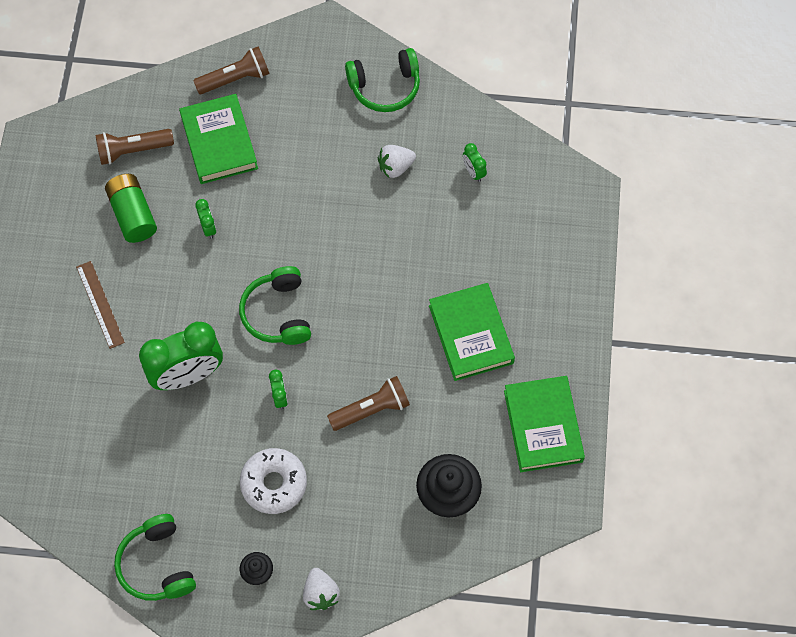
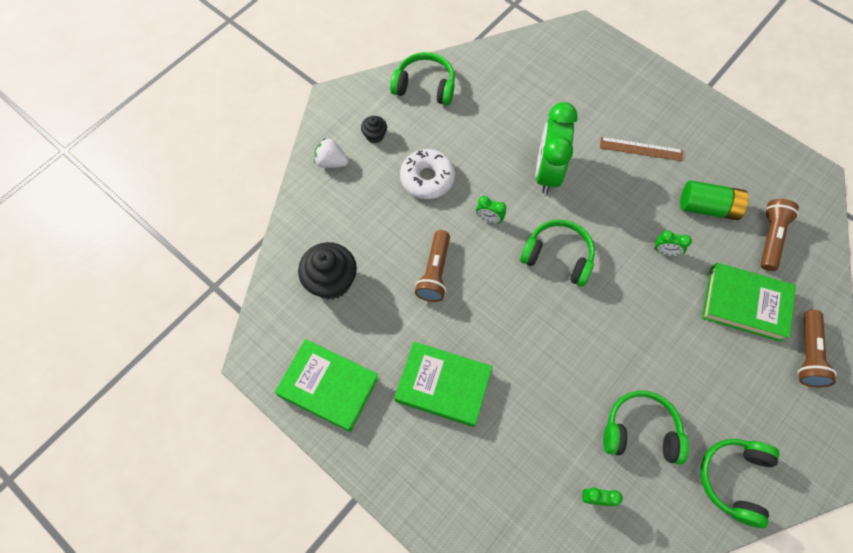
camera: 125 degrees right, 0 degrees up
white strawberry [378,145,416,178] -> green headphones [603,391,689,464]

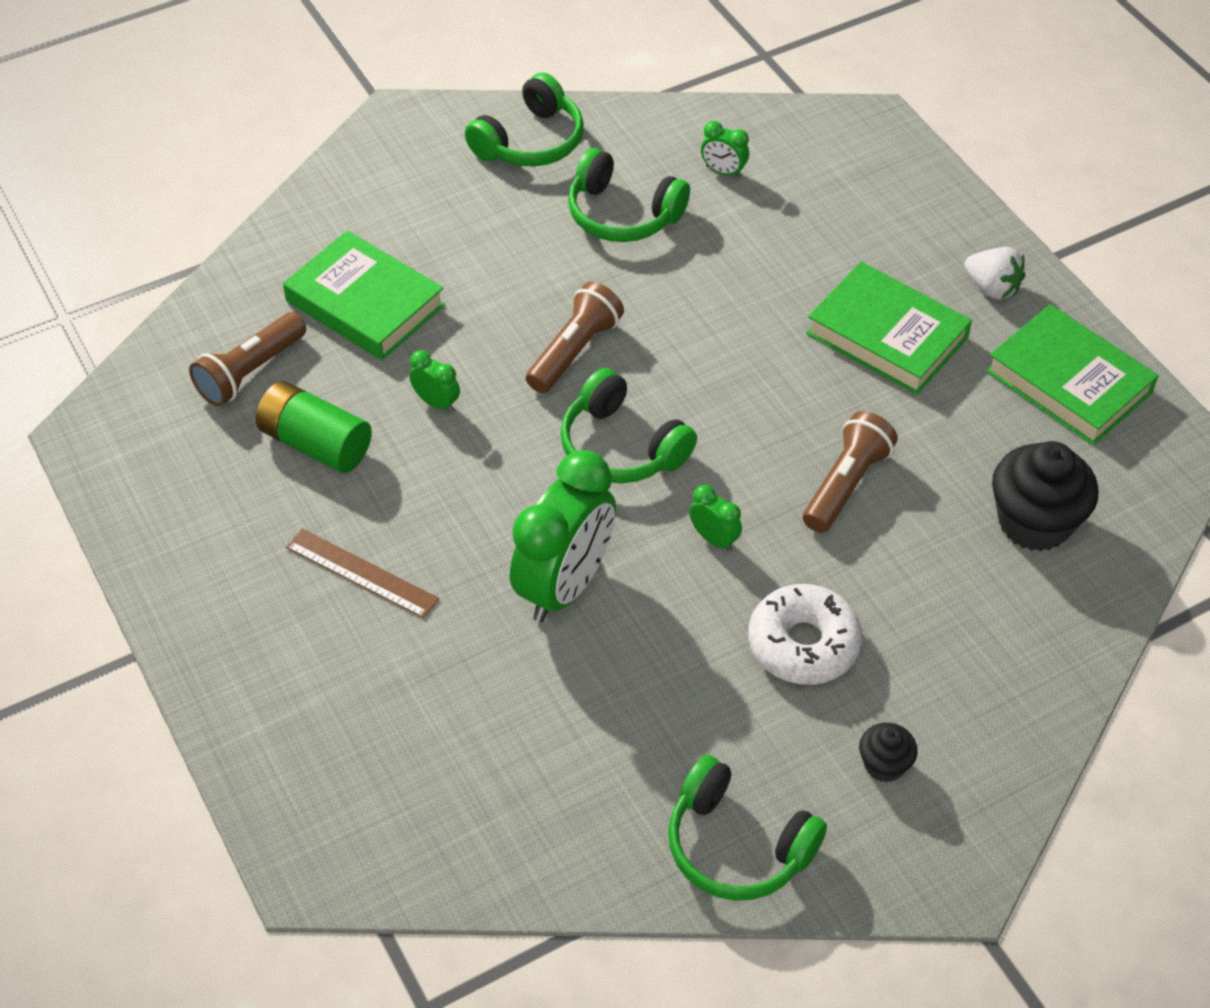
camera: 160 degrees left, 15 degrees down
white strawberry [314,138,349,168] -> white strawberry moved to [964,247,1025,300]
brown flashlight [797,310,837,387] -> brown flashlight moved to [526,282,624,393]

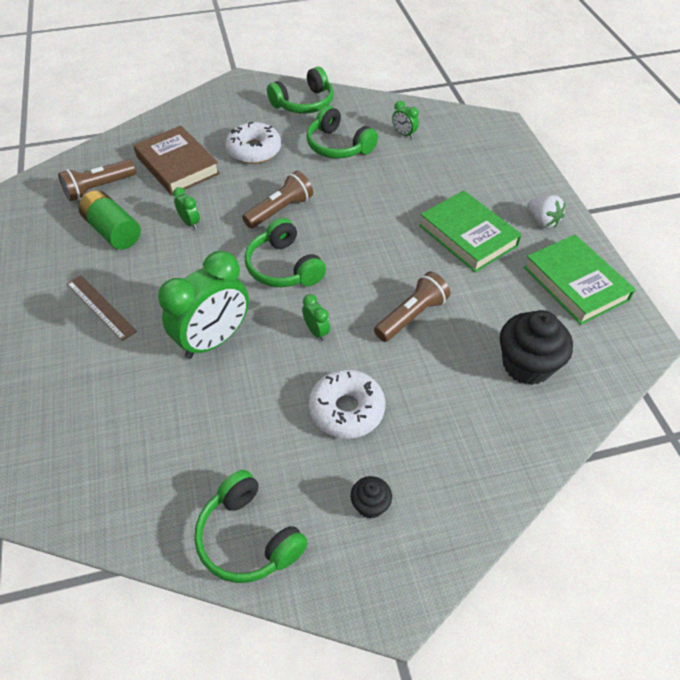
camera: 15 degrees right, 0 degrees up
green book [283,230,445,360] -> brown book [134,126,220,195]
none -> white donut [226,122,281,164]

